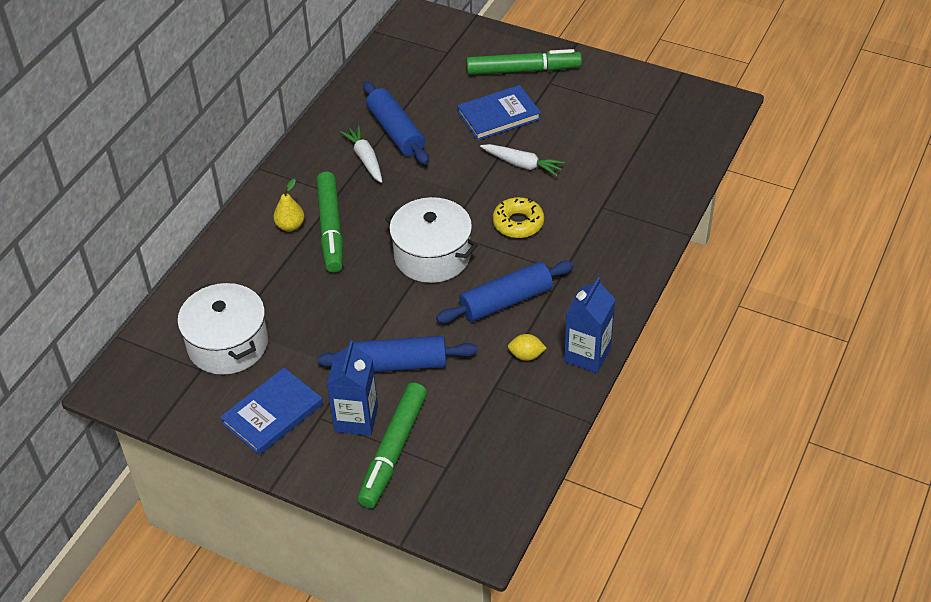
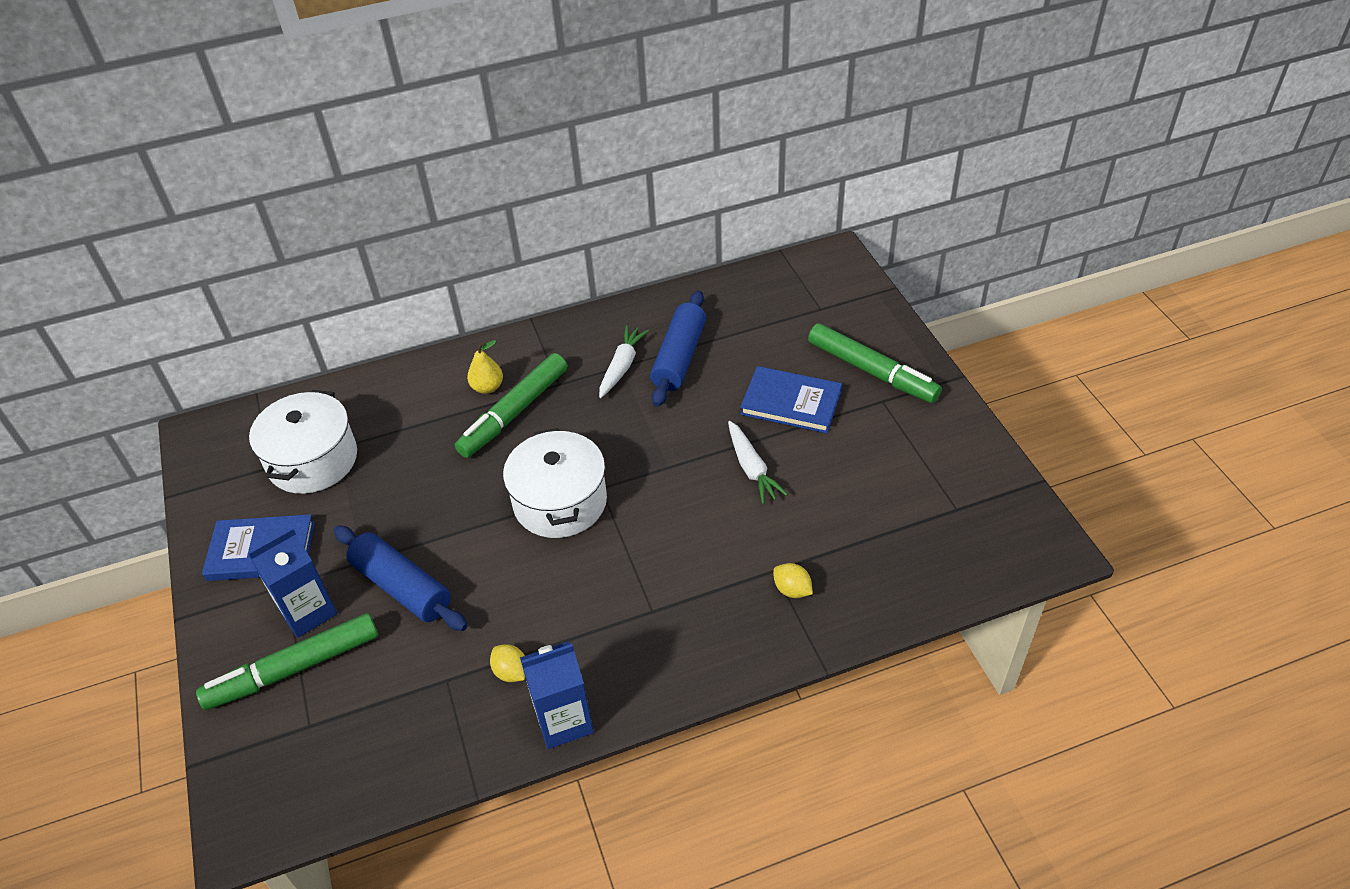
camera: 45 degrees right, 0 degrees up
blue rolling pin [436,261,574,323] -> none
yellow donut [493,197,544,238] -> none
none -> yellow lemon [773,563,813,598]

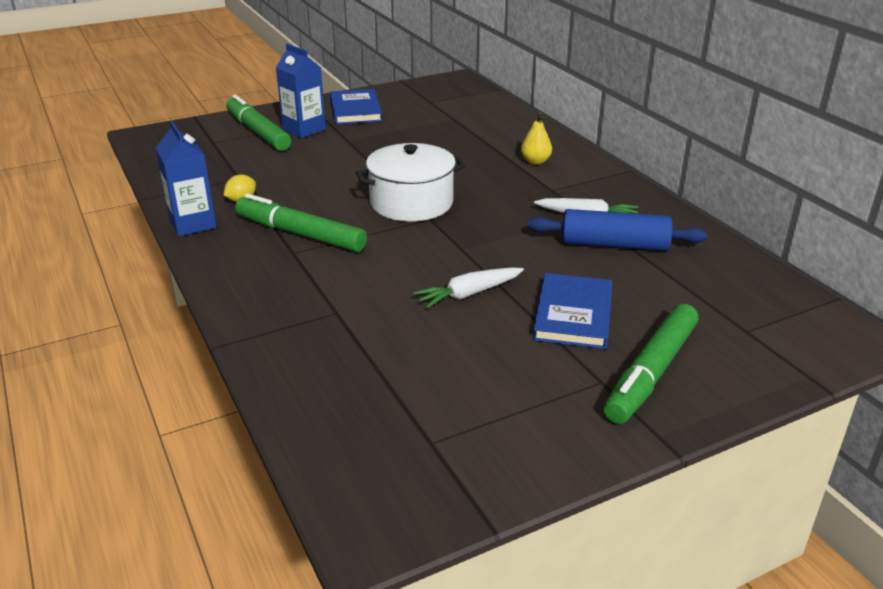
camera: 80 degrees right, 15 degrees down
white pot [249,390,357,494] -> none
blue rolling pin [333,526,468,631] -> none
green marker [455,353,567,458] -> green marker moved to [235,194,367,252]
yellow lemon [773,563,813,598] -> none

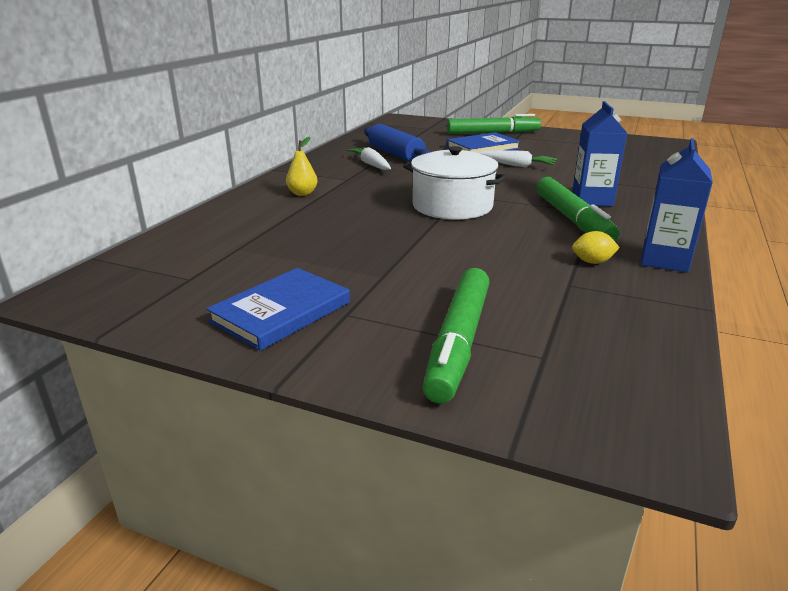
camera: 130 degrees left, 5 degrees down
blue carton [276,44,326,138] -> blue carton moved to [572,101,627,206]

